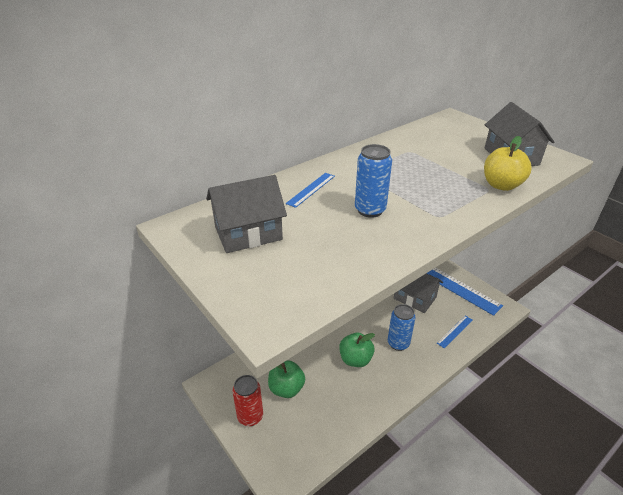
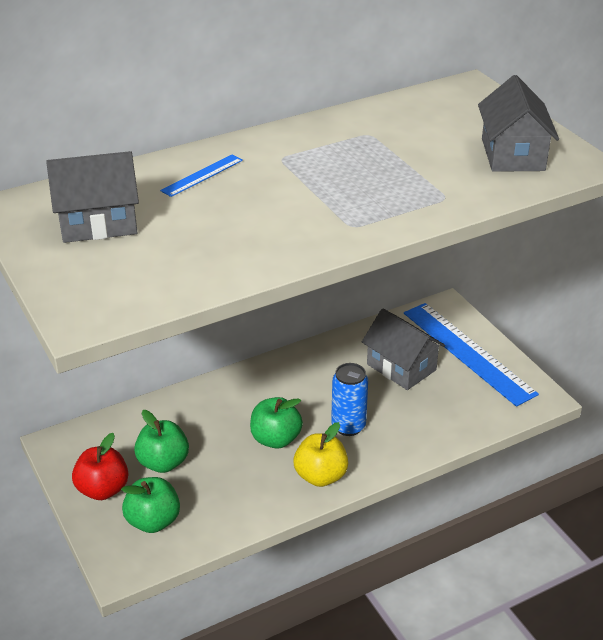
camera: 10 degrees right, 0 degrees up
red can [232,375,263,426] -> red apple [72,433,128,500]
blue can [355,144,392,218] -> none
blue ruler [437,315,473,348] -> none
yellow apple [484,136,532,191] -> yellow apple moved to [294,422,348,487]
none -> green apple [121,477,180,533]

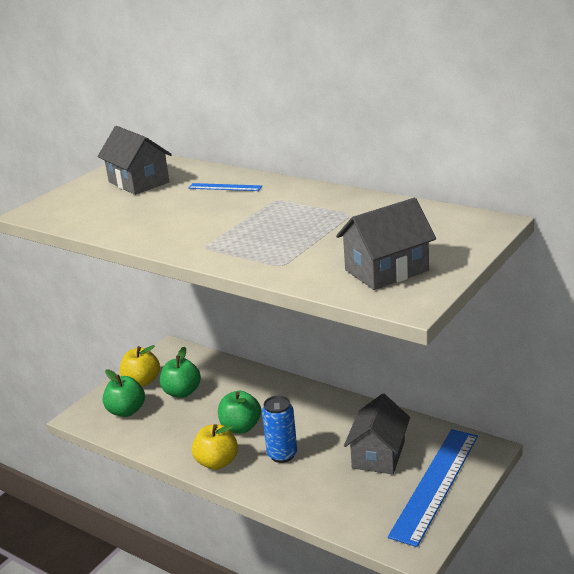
camera: 65 degrees right, 10 degrees down
red apple [72,433,128,500] -> yellow apple [120,345,160,386]

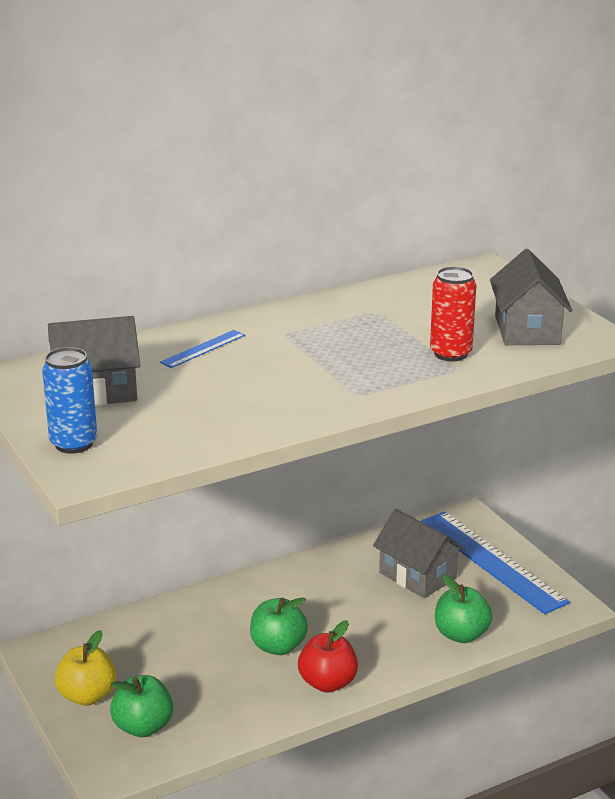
camera: 65 degrees left, 0 degrees up
green apple [160,347,201,398] -> green apple moved to [435,575,492,643]
yellow apple [192,424,238,470] -> red apple [298,620,358,693]
blue can [262,396,297,463] -> blue can moved to [42,347,97,454]
none -> red can [430,266,477,361]

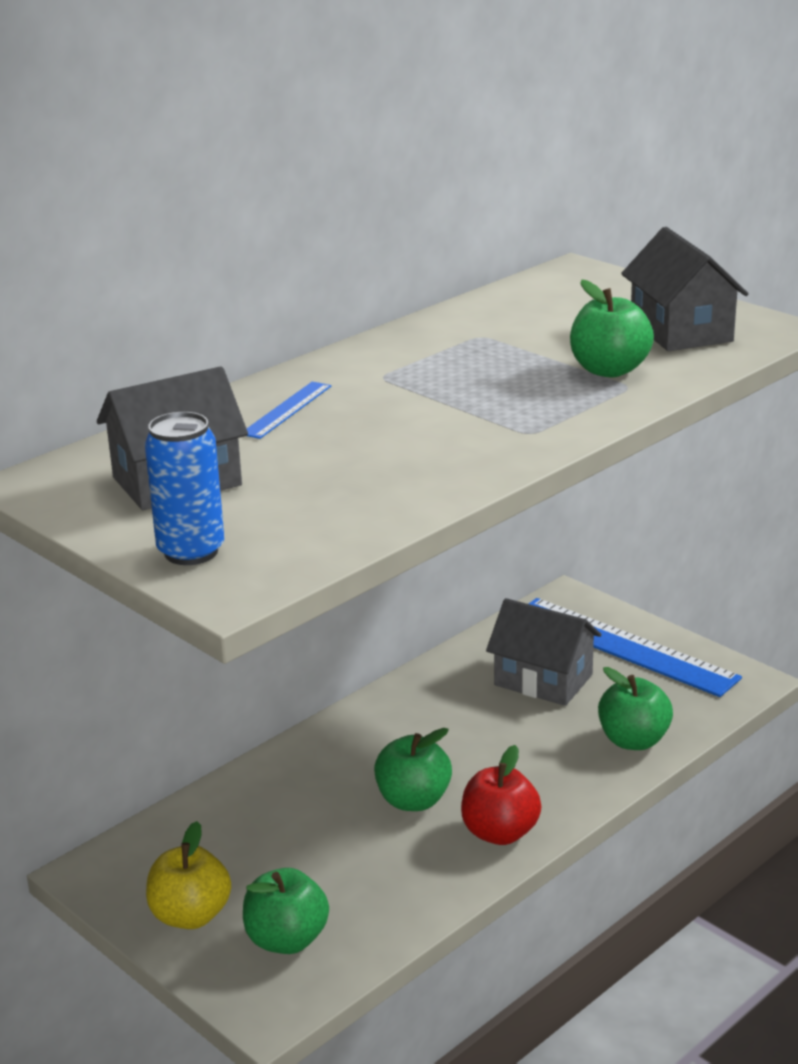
camera: 15 degrees left, 0 degrees up
red can [430,266,477,361] -> green apple [570,280,654,377]

